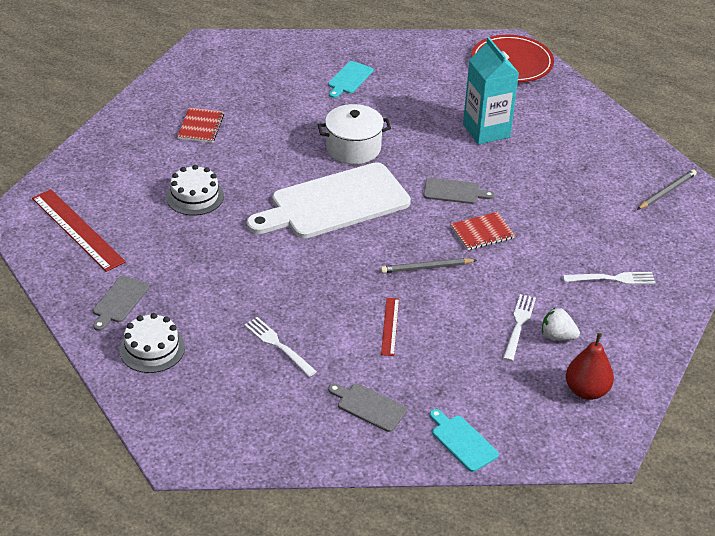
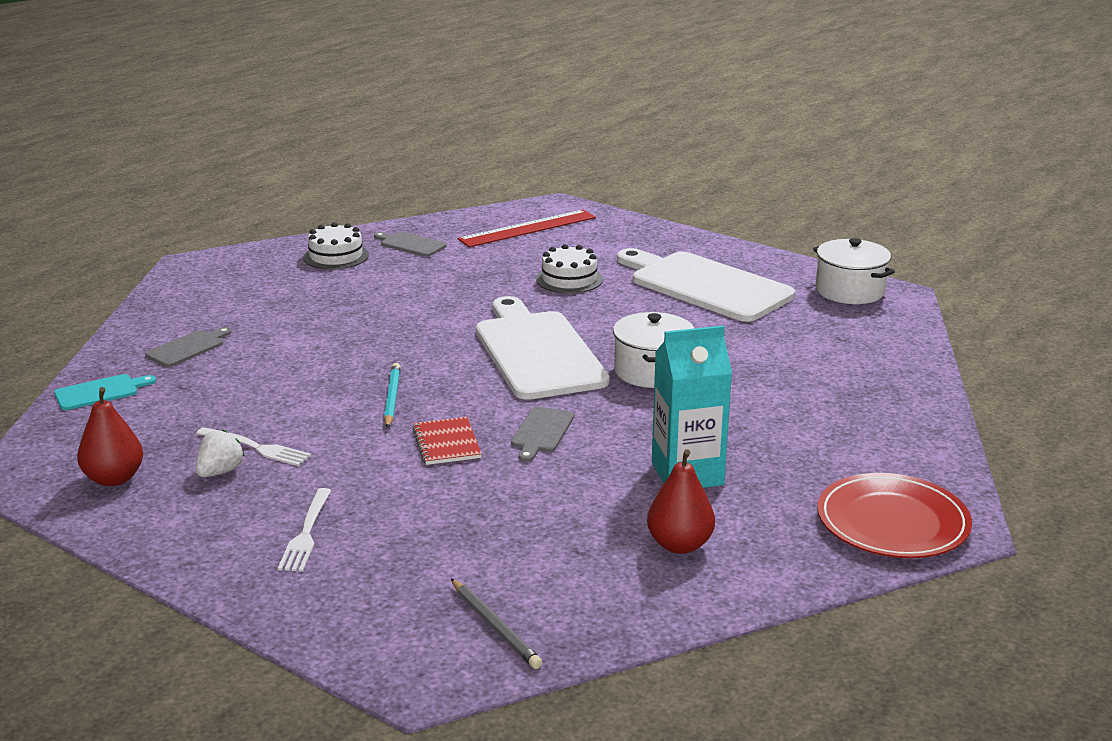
camera: 100 degrees right, 15 degrees down
red notebook [177,108,224,143] -> white cutting board [617,248,795,322]
white fork [244,317,317,377] -> none
turquoise cutting board [328,61,373,98] -> none
grey pencil [381,258,477,273] -> turquoise pencil [384,363,401,428]
red ruler [381,298,399,356] -> none
none -> red pear [647,449,715,554]
none -> white pot [813,238,895,304]

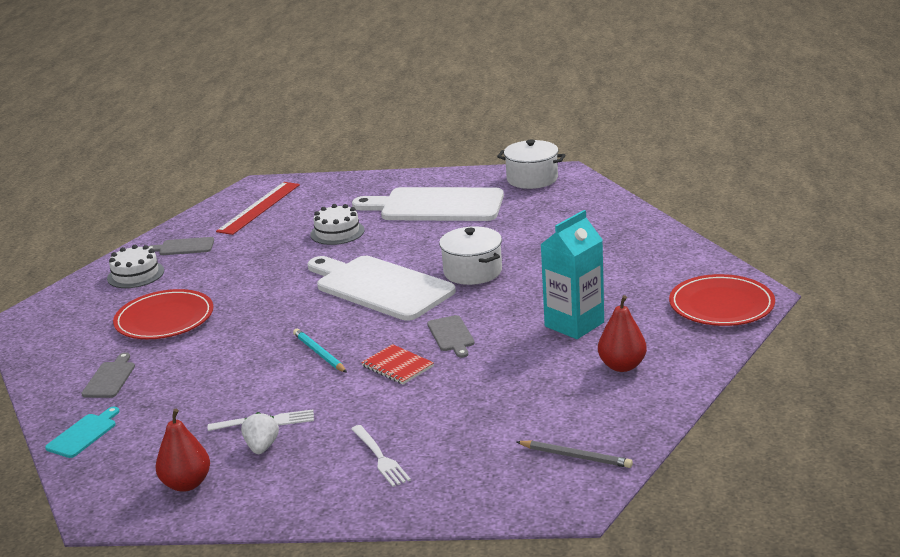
camera: 30 degrees left, 0 degrees up
none -> red plate [113,289,213,339]

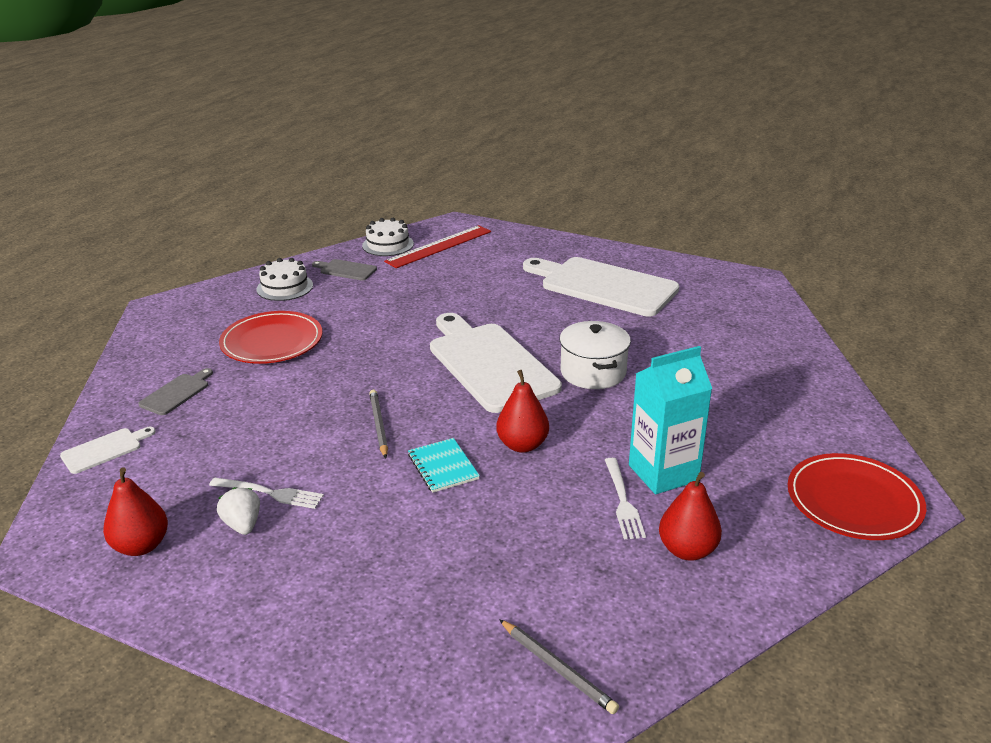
camera: 20 degrees right, 5 degrees up
turquoise cutting board [45,407,119,458] -> white cutting board [60,427,156,474]
white strawberry [241,412,279,454] -> white strawberry turned 45 degrees counterclockwise [217,487,260,535]
turquoise pencil [293,329,347,373] -> grey pencil [369,390,388,458]
white cake [310,204,365,245] -> white cake moved to [362,218,414,256]
white fork [351,425,411,487] -> white fork moved to [605,458,646,539]
red notebook [361,344,434,384] -> turquoise notebook [408,438,480,493]
grey cutting board [427,315,475,358] -> red pear [496,370,549,453]
white pot [497,139,565,189] -> none

